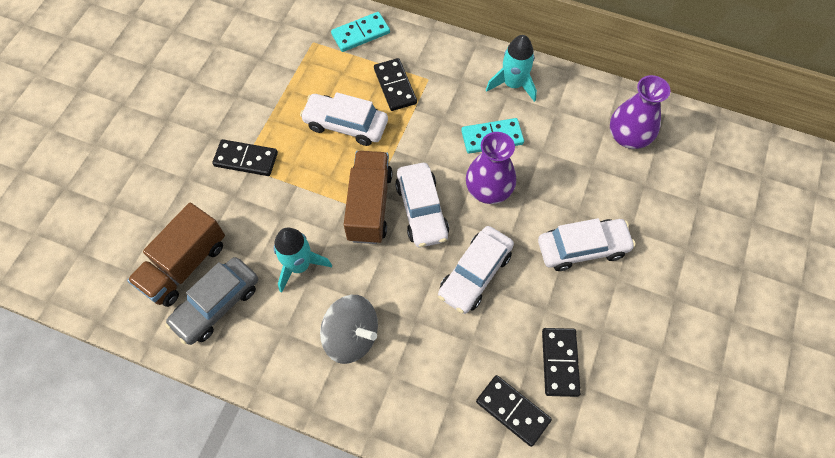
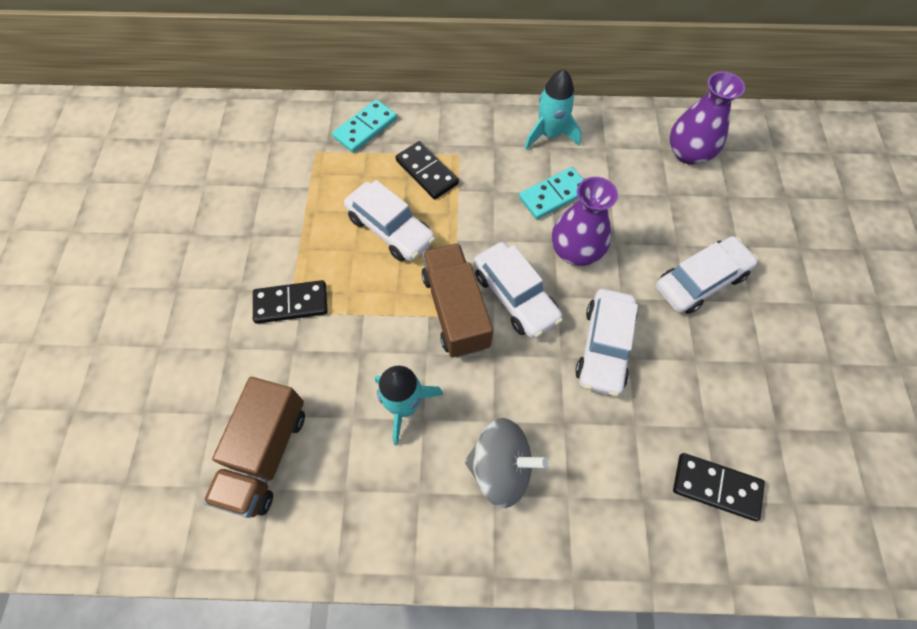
camera: 20 degrees left, 0 degrees up
grey car [165,257,258,345] -> none
white car [300,92,388,146] -> white car turned 135 degrees counterclockwise [344,180,436,261]
black domino [542,328,581,397] -> none

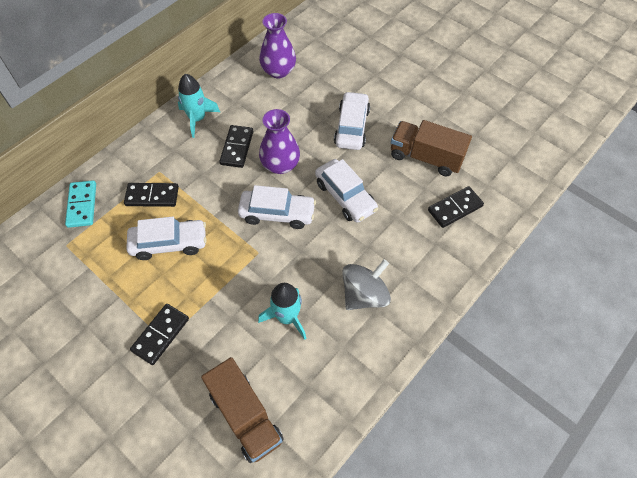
camera: 50 degrees left, 5 degrees down
brown truck [422,243,493,358] -> brown truck moved to [391,120,472,176]
turquoise domino [519,167,584,219] -> black domino [219,125,253,168]

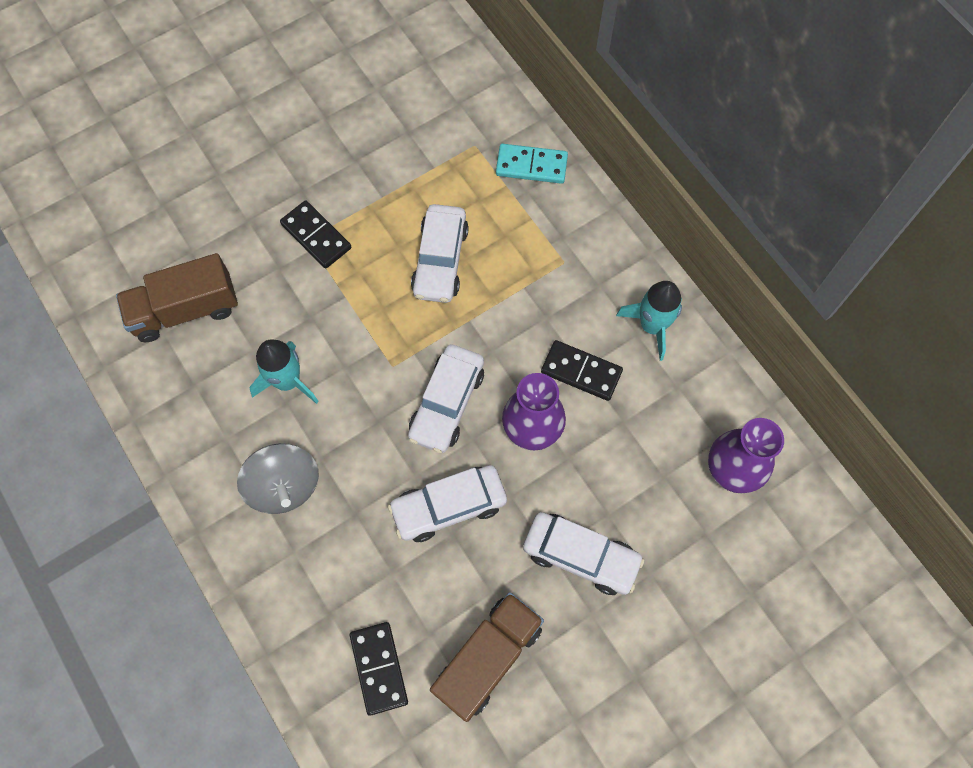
camera: 105 degrees right, 10 degrees up
black domino [124,183,179,207] -> none

